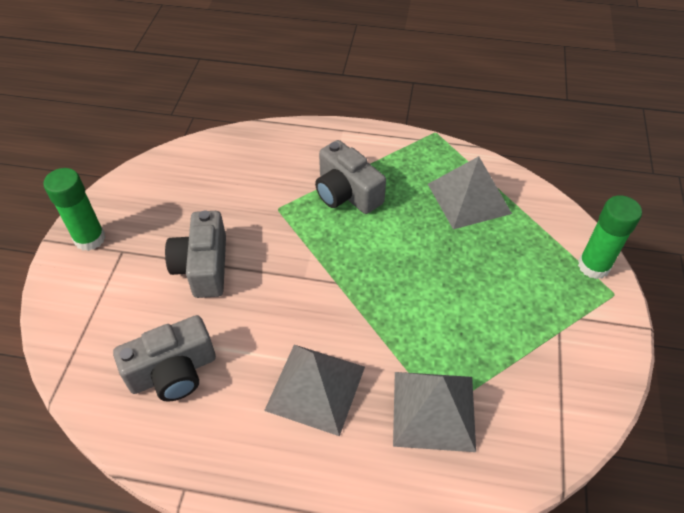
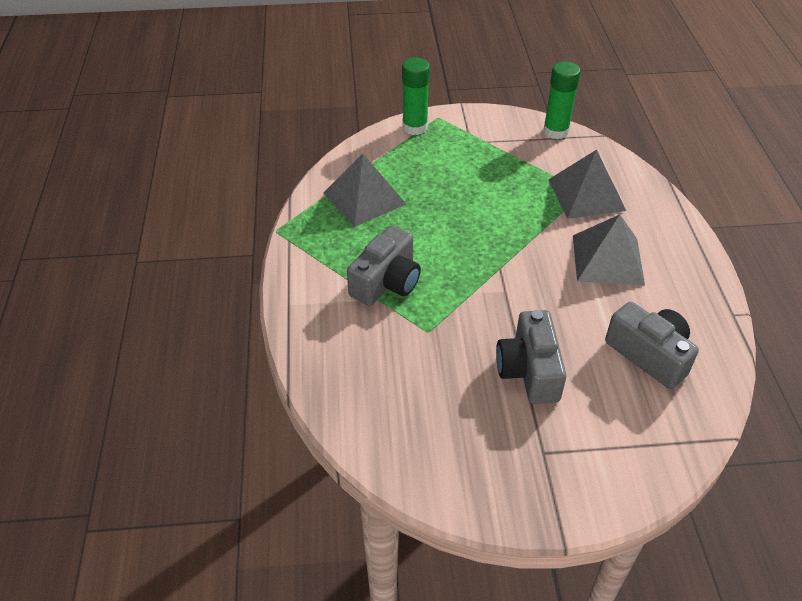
camera: 105 degrees left, 5 degrees down
green glue stick [43,168,106,251] -> green glue stick moved to [543,61,581,139]
grey camera [165,211,226,298] -> grey camera turned 105 degrees clockwise [496,310,566,404]

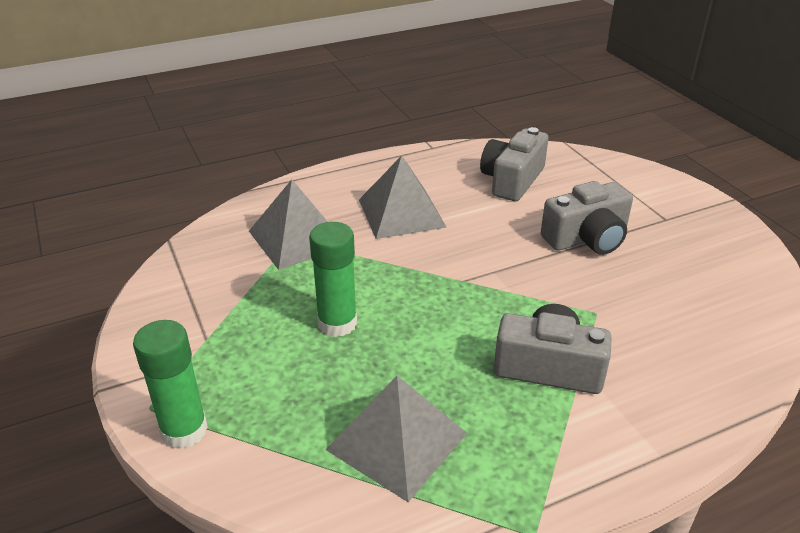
camera: 110 degrees left, 10 degrees down
green glue stick [543,61,581,139] -> green glue stick moved to [309,222,357,337]

